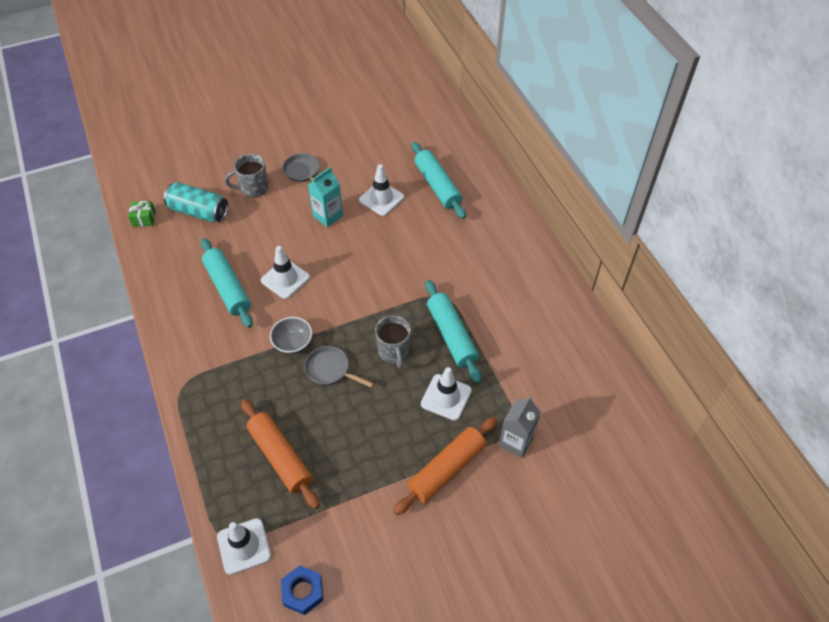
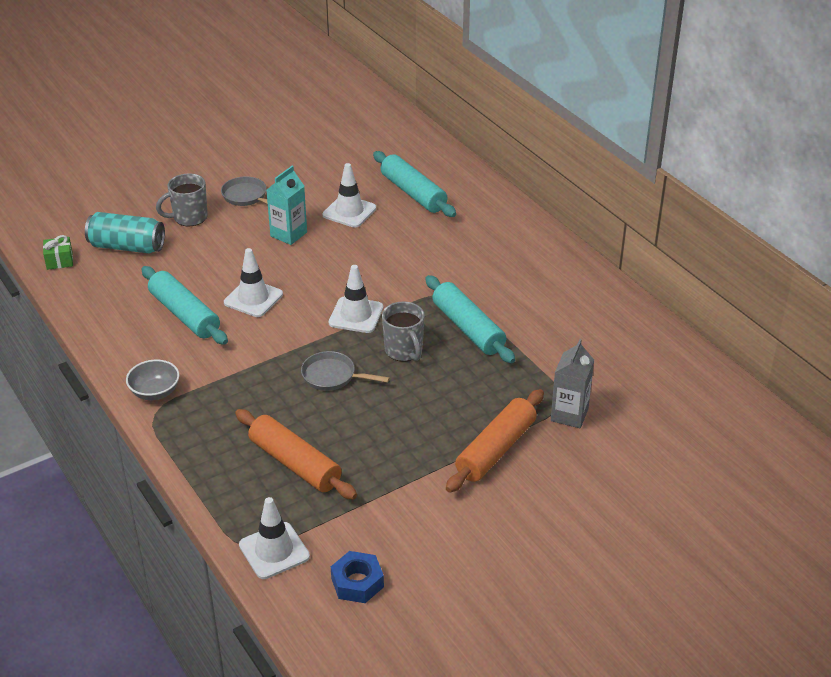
camera: 10 degrees left, 15 degrees down
grey bowl [270,317,312,354] -> grey bowl moved to [126,360,179,400]
white traffic cone [421,367,472,421] -> white traffic cone moved to [329,265,383,333]

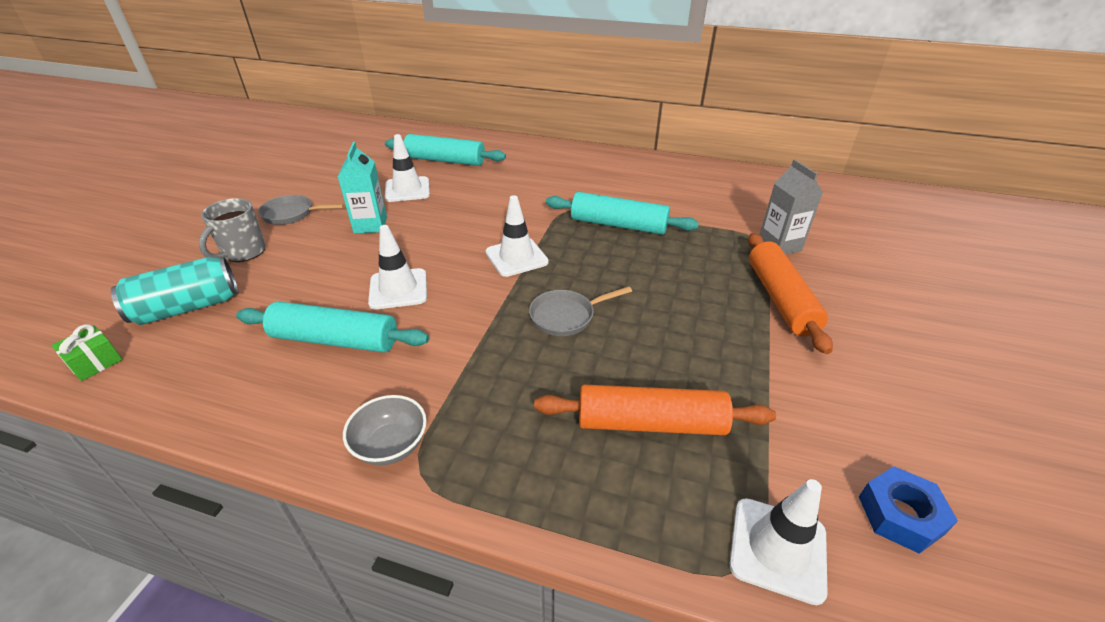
camera: 40 degrees left, 0 degrees up
grey mug [382,301,425,362] -> none

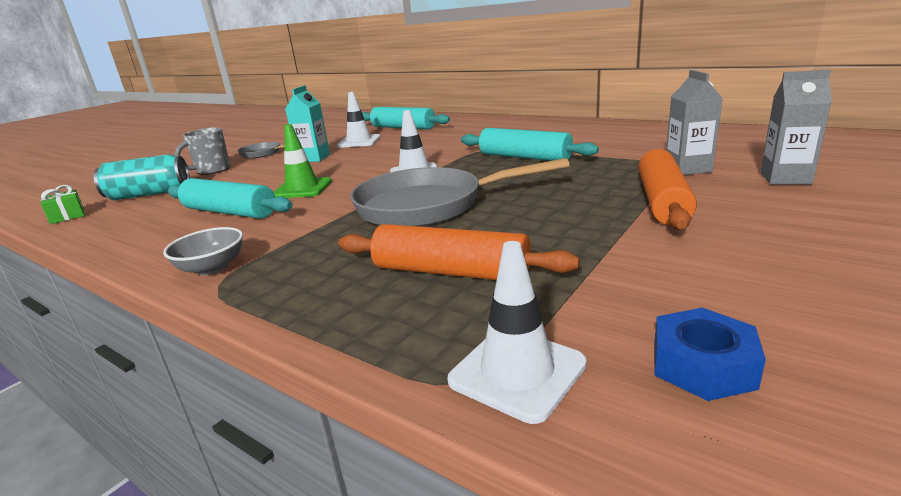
camera: 20 degrees right, 15 degrees down
white traffic cone [368,225,427,309] -> green traffic cone [273,124,332,198]
grey pan [529,286,632,336] -> grey pan [350,158,569,227], size x2.03
none -> grey carton [760,70,832,184]

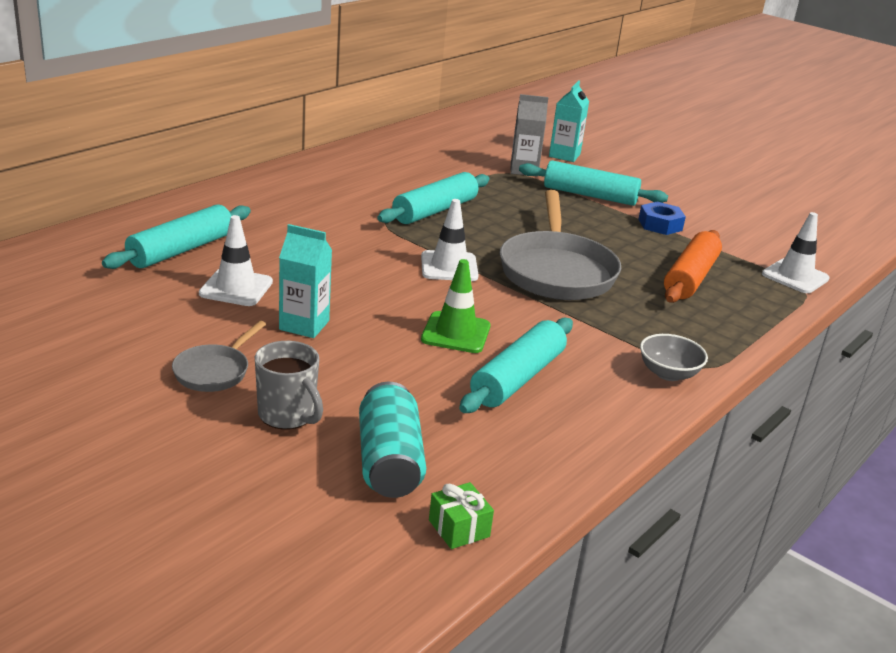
camera: 90 degrees left, 5 degrees up
orange rolling pin [638,149,697,230] -> turquoise rolling pin [519,160,668,206]
blue nut [654,308,766,401] -> blue nut moved to [638,202,686,235]
grey carton [760,70,832,184] -> turquoise carton [549,80,589,162]

